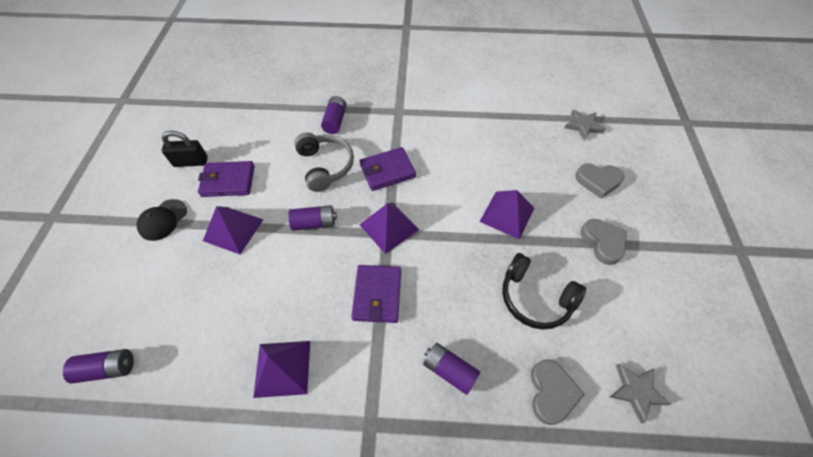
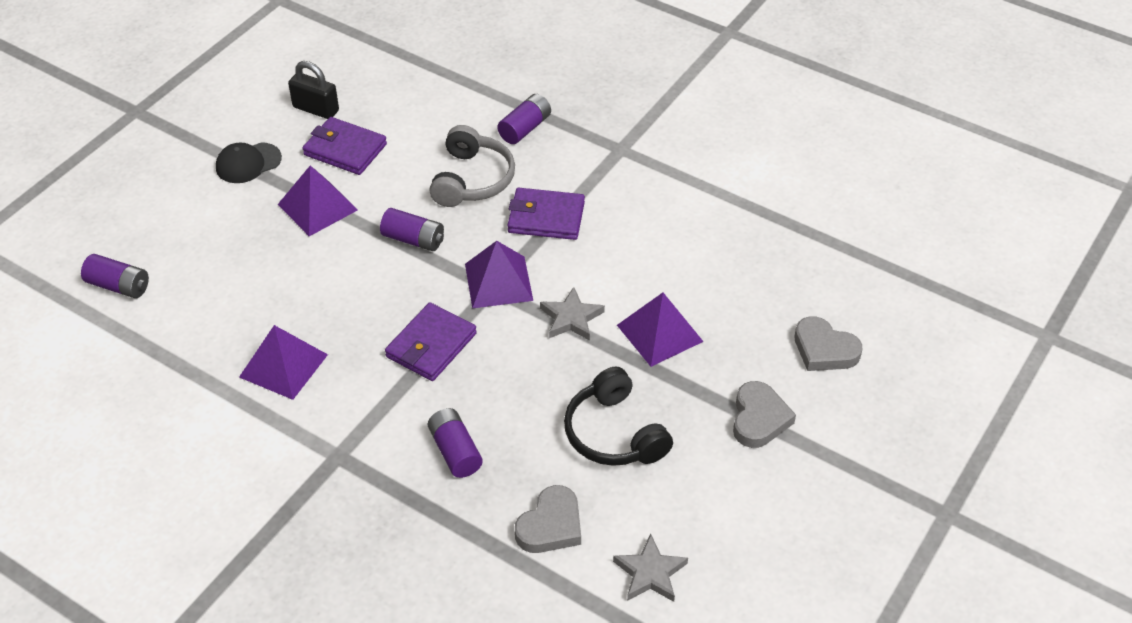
camera: 30 degrees right, 10 degrees down
grey star [564,109,605,140] -> grey star moved to [540,287,605,341]

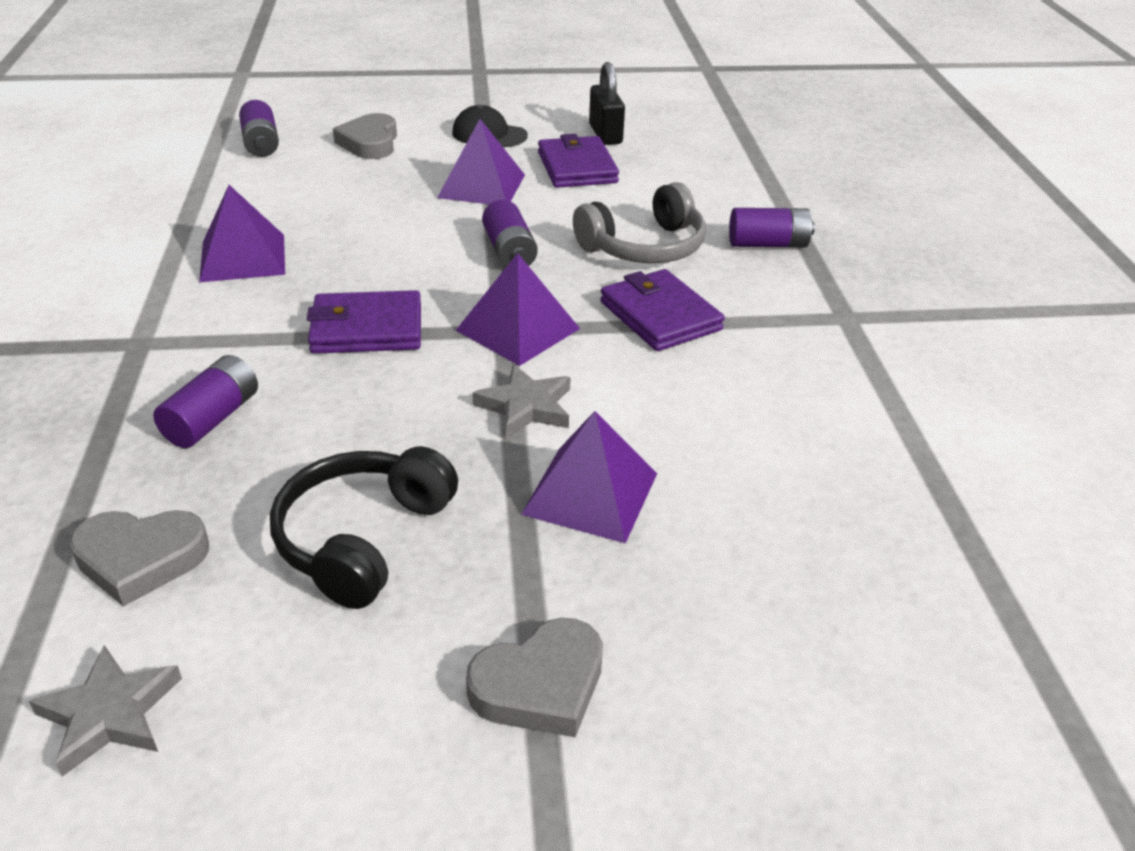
camera: 50 degrees right, 10 degrees down
grey heart [795,316,863,371] -> grey heart moved to [333,113,397,159]

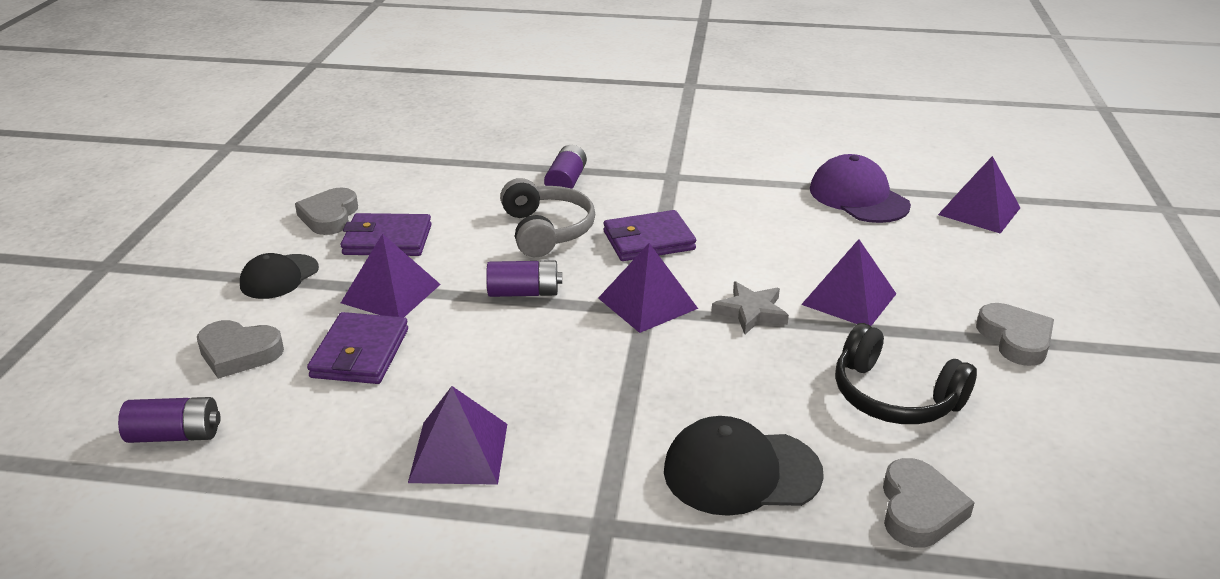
camera: 75 degrees left, 5 degrees down
grey star [29,645,182,777] -> none
purple battery [153,355,258,448] -> black cap [664,416,824,516]
purple wallet [307,290,421,354] -> purple wallet moved to [307,312,408,384]
black padlock [589,62,625,145] -> grey heart [295,188,358,235]
none -> purple cap [810,154,911,223]
none -> purple pyramid [938,156,1020,234]

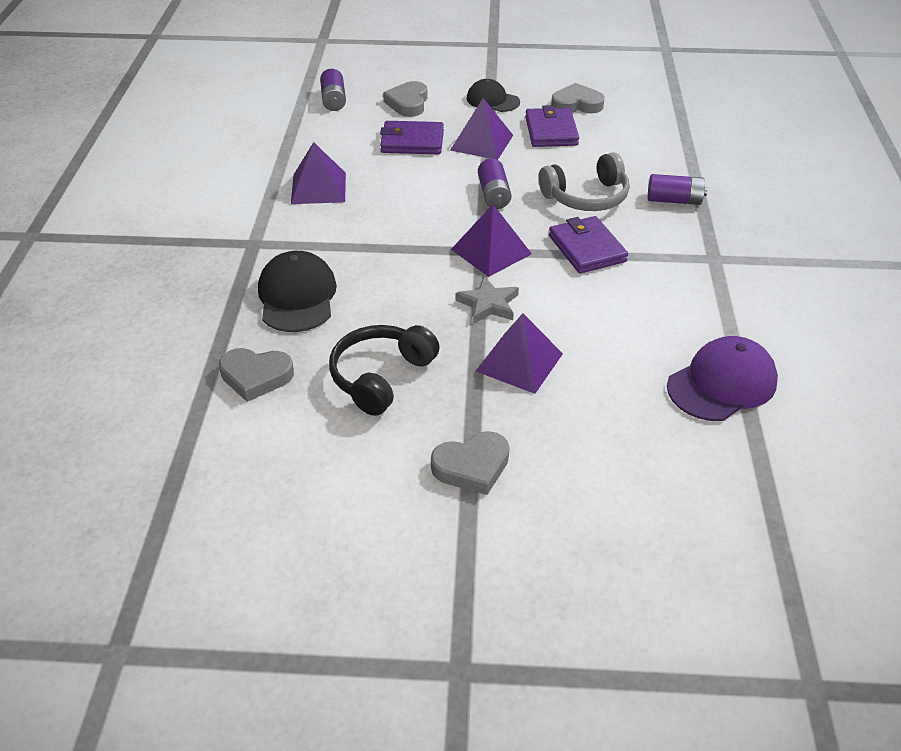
camera: 85 degrees right, 10 degrees up
purple pyramid [938,156,1020,234] -> none

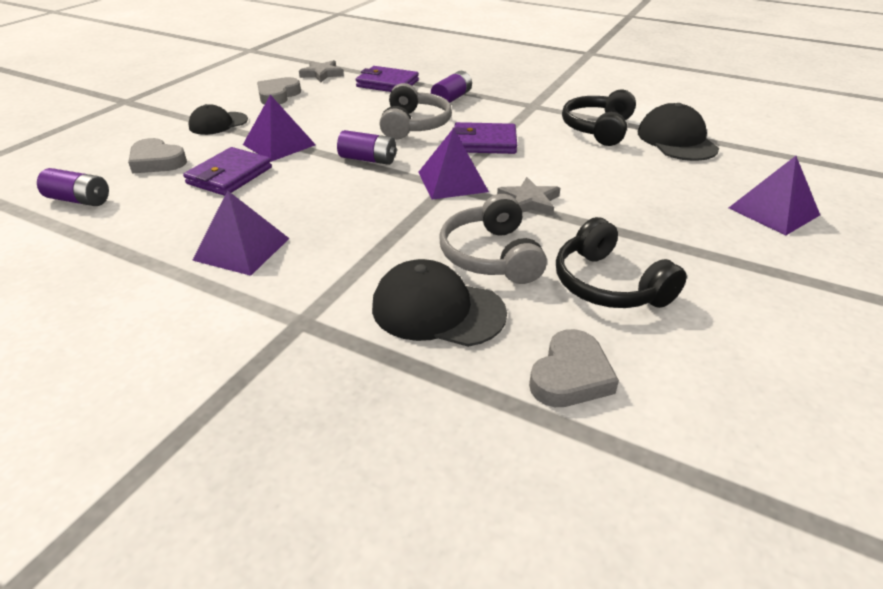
camera: 65 degrees left, 5 degrees down
grey heart [431,431,509,495] -> none
purple pyramid [476,314,563,394] -> purple pyramid moved to [729,156,820,235]
purple wallet [525,105,579,147] -> purple wallet moved to [356,66,419,92]
purple cap [667,336,778,421] -> black cap [638,103,719,161]
none -> grey star [299,60,344,82]
none -> grey headphones [439,194,547,284]
none -> black headphones [562,90,636,146]

